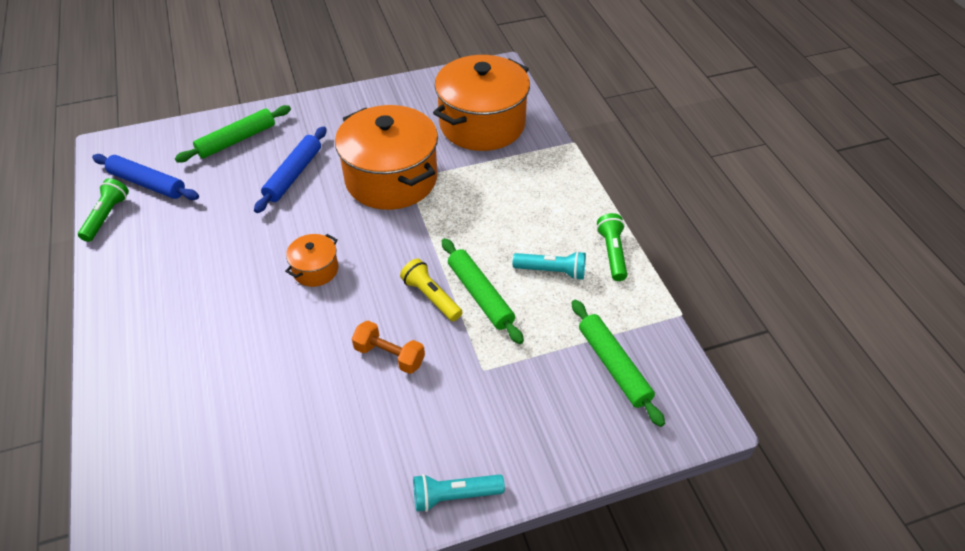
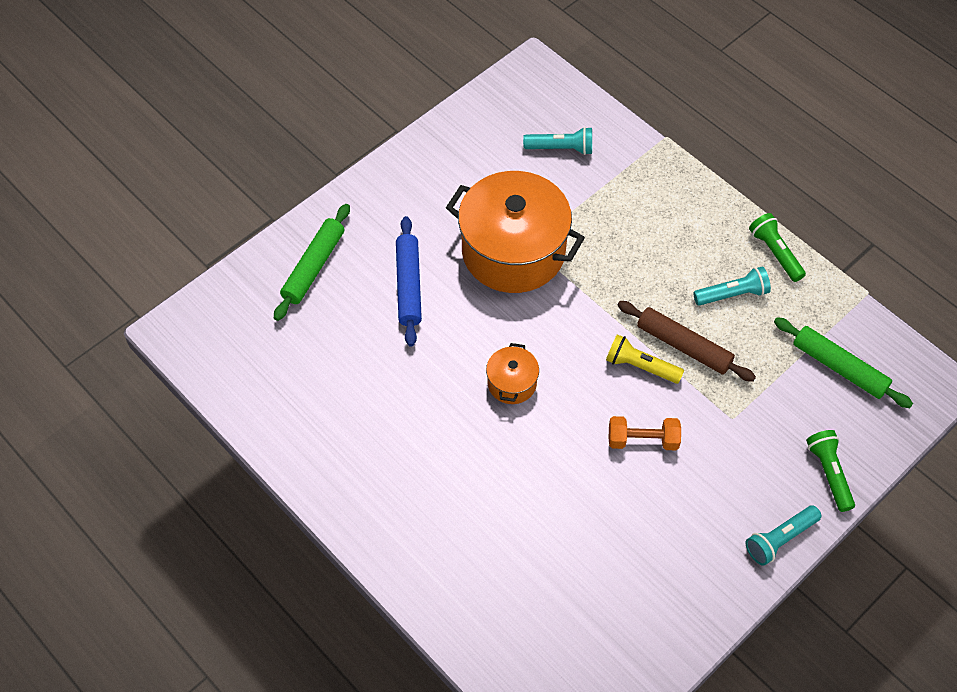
camera: 25 degrees left, 10 degrees up
green flashlight [78,178,129,242] -> green flashlight moved to [806,430,855,512]
blue rolling pin [92,154,199,200] -> none
orange pot [433,55,530,151] -> turquoise flashlight [523,127,592,155]
green rolling pin [442,238,524,344] -> brown rolling pin [617,301,756,382]

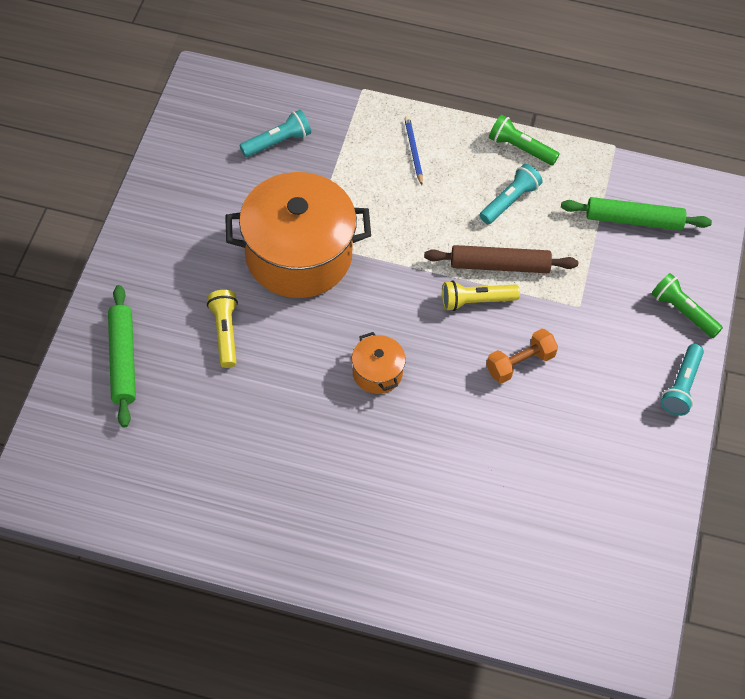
camera: 35 degrees left, 0 degrees up
blue rolling pin [396,216,422,346] -> yellow flashlight [207,290,238,368]
none -> blue pencil [404,116,423,185]

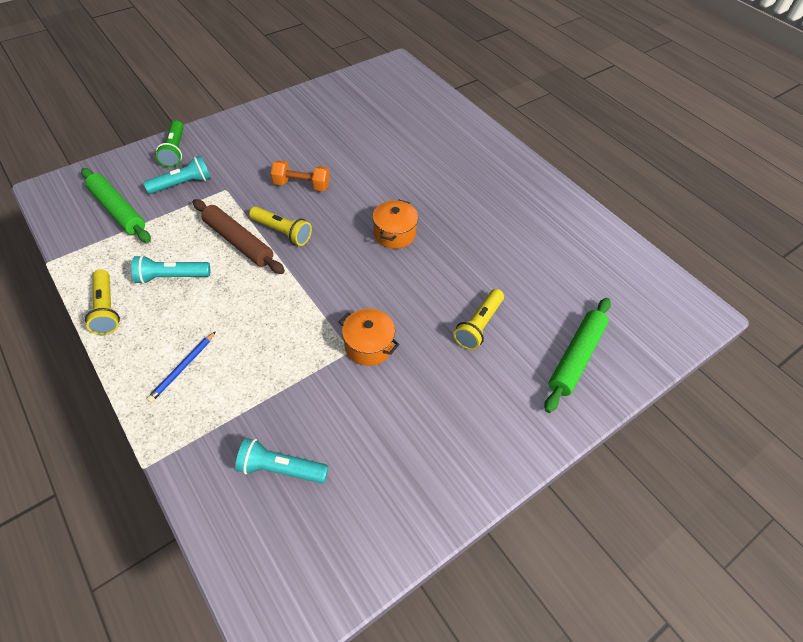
camera: 140 degrees left, 5 degrees down
orange pot [225,172,371,298] -> orange pot [339,309,400,366], size x0.45
green flashlight [489,115,560,165] -> yellow flashlight [85,269,120,335]
turquoise flashlight [661,344,704,416] -> turquoise flashlight moved to [143,156,211,194]

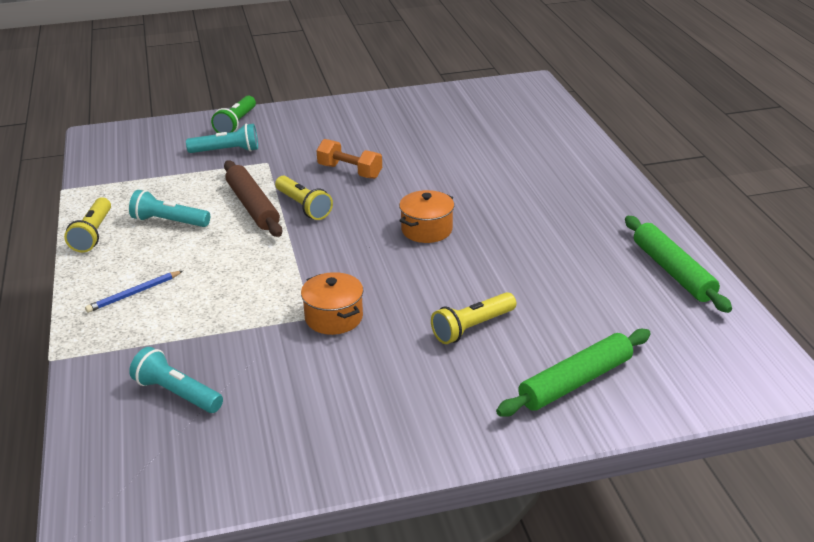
camera: 25 degrees right, 20 degrees down
green rolling pin [81,168,151,243] -> green rolling pin moved to [625,216,732,313]

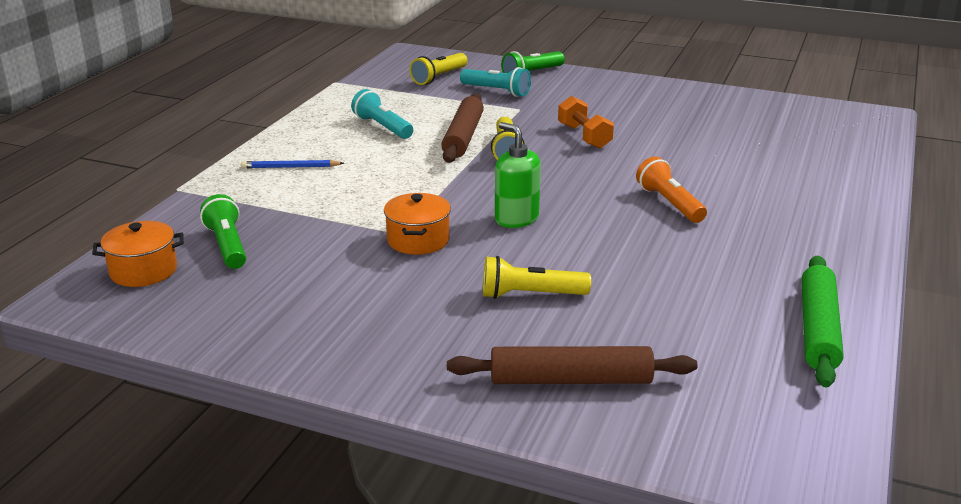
camera: 35 degrees right, 5 degrees down
yellow flashlight [64,197,111,253] -> yellow flashlight moved to [409,53,468,85]
turquoise flashlight [129,347,223,413] -> green flashlight [200,194,246,269]
orange pot [399,190,454,243] -> orange pot moved to [92,221,184,287]
green rolling pin [496,329,651,417] -> brown rolling pin [447,346,697,384]
none -> green soap dispenser [495,122,541,228]
none -> orange flashlight [636,156,707,223]

